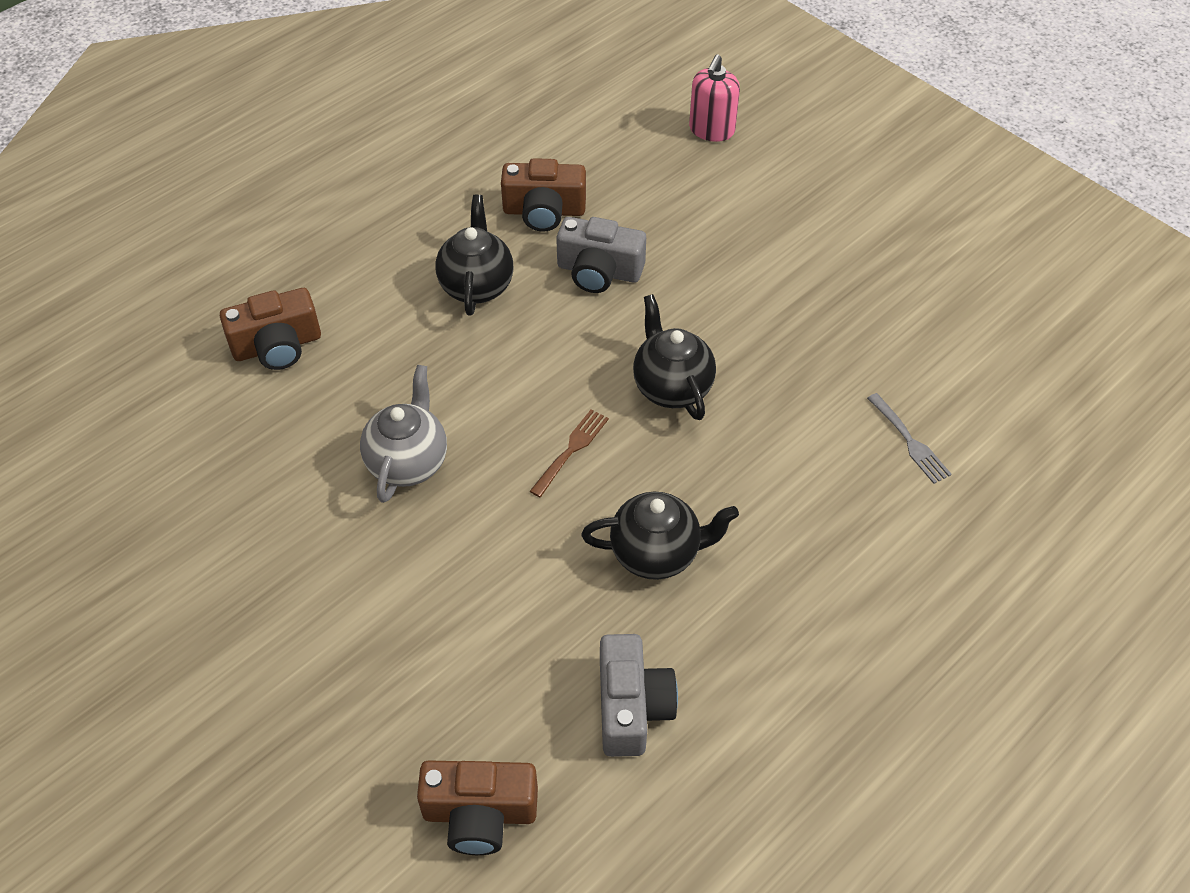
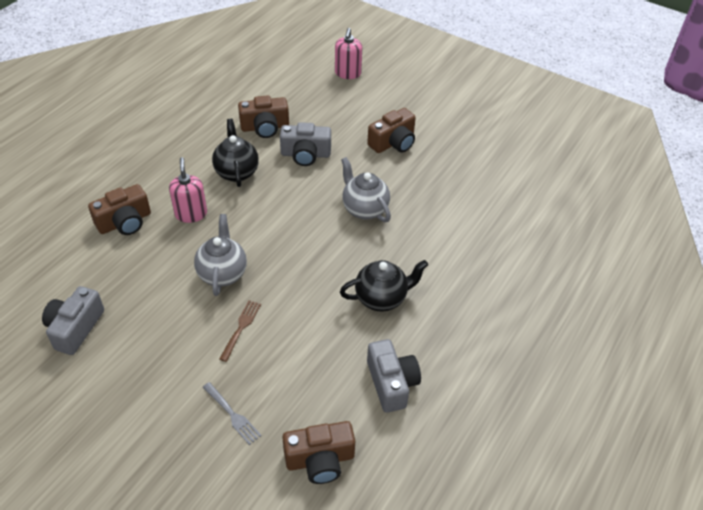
camera: 15 degrees left, 5 degrees down
brown fork [530,409,609,497] -> brown fork moved to [219,300,261,362]
black teapot [633,294,716,420] -> grey teapot [341,157,391,222]
grey fork [867,393,952,484] -> grey fork moved to [203,382,262,445]
none -> grey camera [42,286,104,355]
none -> pink soap dispenser [169,157,207,223]
none -> brown camera [367,108,416,153]

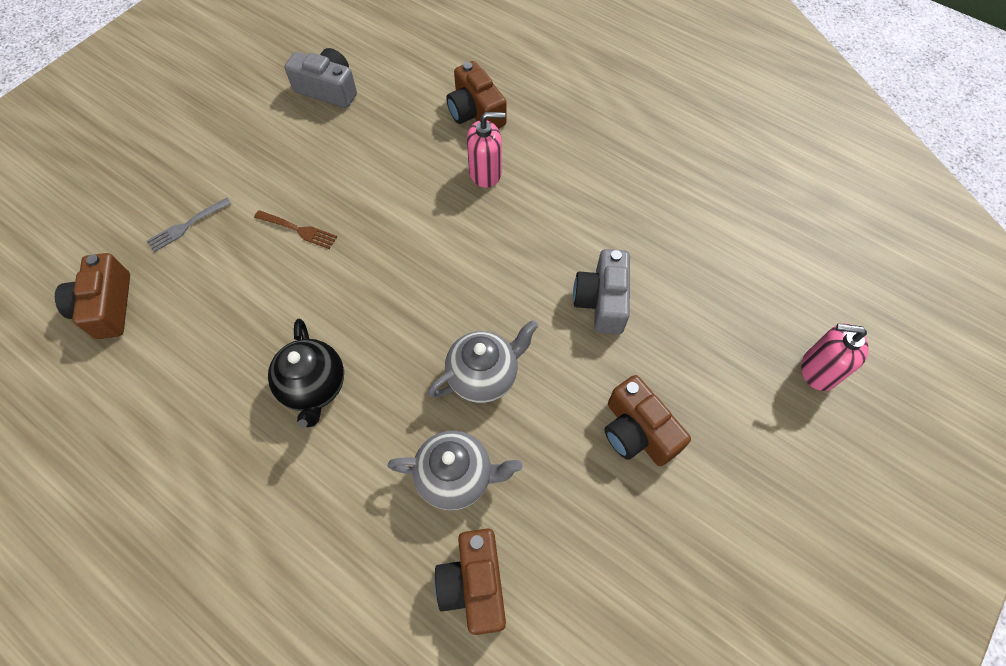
camera: 95 degrees right, 15 degrees up
grey teapot [194,214,247,296] -> grey teapot moved to [388,431,523,511]
black teapot [212,119,259,187] -> none
brown camera [238,95,289,138] -> brown camera moved to [434,529,506,635]
grey camera [367,339,421,413] -> none

